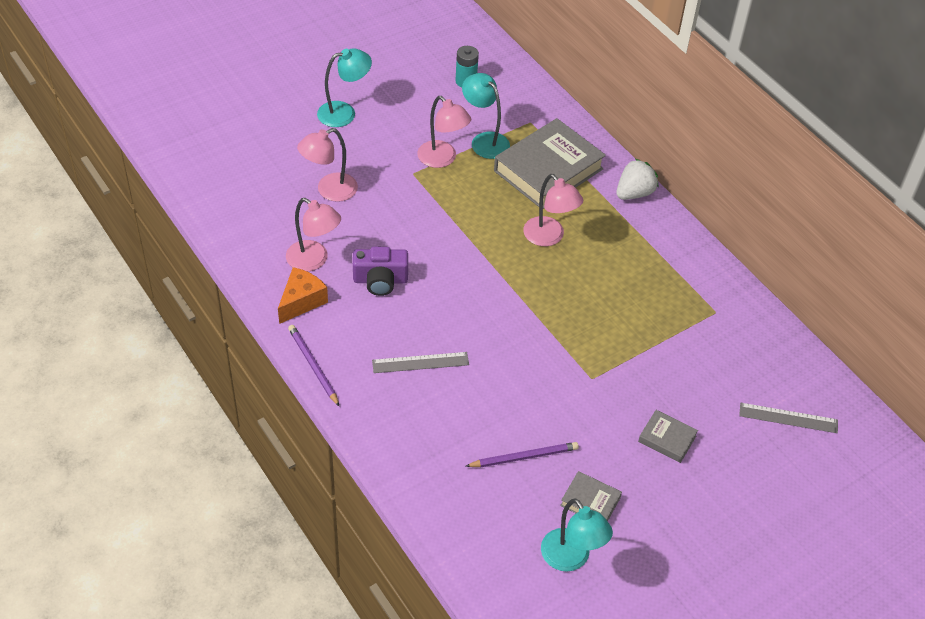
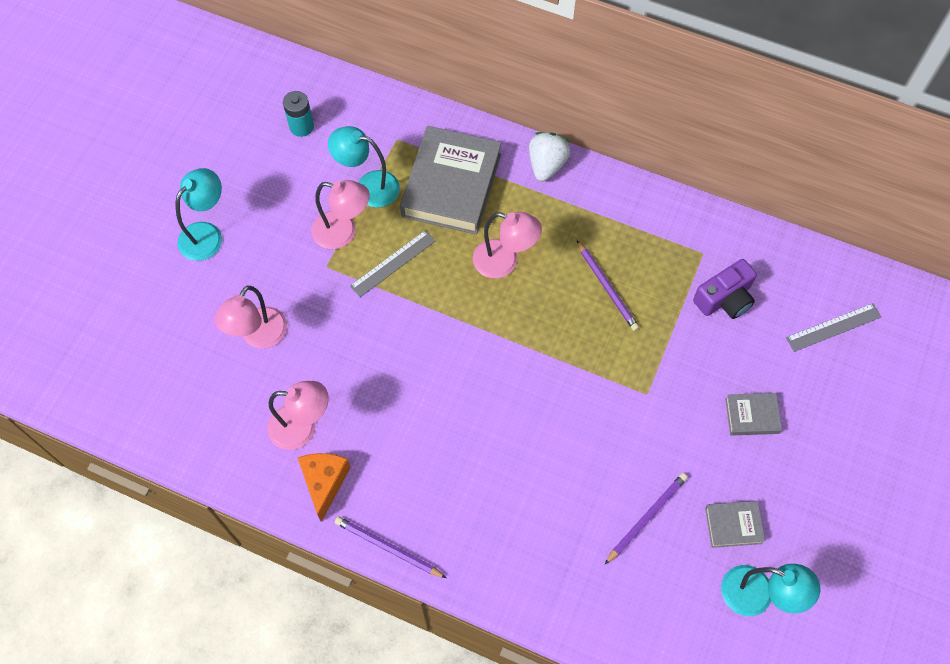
camera: 30 degrees left, 15 degrees up
purple camera [353,247,408,296] -> purple camera moved to [693,259,757,319]
grey ruler [372,352,469,373] -> grey ruler moved to [350,230,436,297]
none -> purple pencil [577,240,639,331]

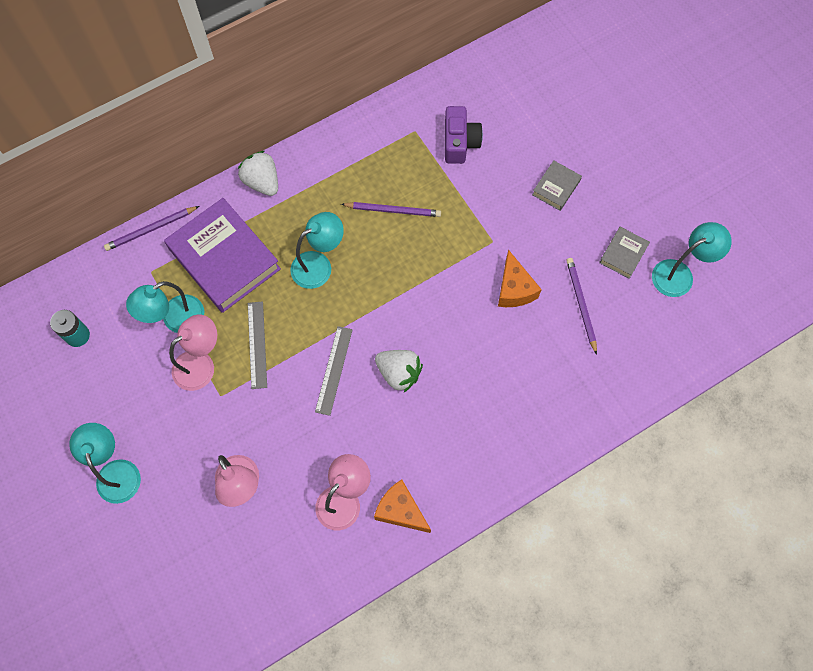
camera: 55 degrees left, 5 degrees up
purple pencil [335,517,446,578] -> purple pencil moved to [104,206,199,251]
grey book [400,126,501,235] -> purple book [164,198,281,313]
pink lamp [473,212,542,278] -> turquoise lamp [290,212,344,289]
grey ruler [786,303,882,352] -> grey ruler moved to [315,326,353,416]
none -> white strawberry [375,350,423,392]
none -> orange cheese [498,249,542,307]

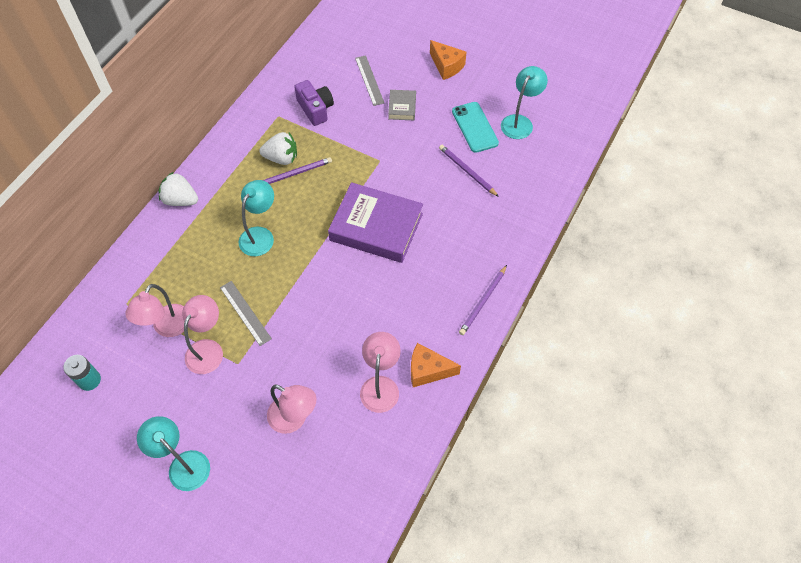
camera: 30 degrees left, 10 degrees down
purple pencil [104,206,199,251] -> purple pencil moved to [459,265,507,335]
turquoise lamp [126,281,204,333] -> pink lamp [125,284,184,337]
purple book [164,198,281,313] -> purple book moved to [328,182,423,263]
grey ruler [315,326,353,416] -> grey ruler moved to [355,55,384,106]
white strawberry [375,350,423,392] -> white strawberry moved to [260,132,297,165]
orange cheese [498,249,542,307] -> orange cheese moved to [430,40,467,80]
grey book [599,227,650,279] -> turquoise phone [452,102,499,153]

